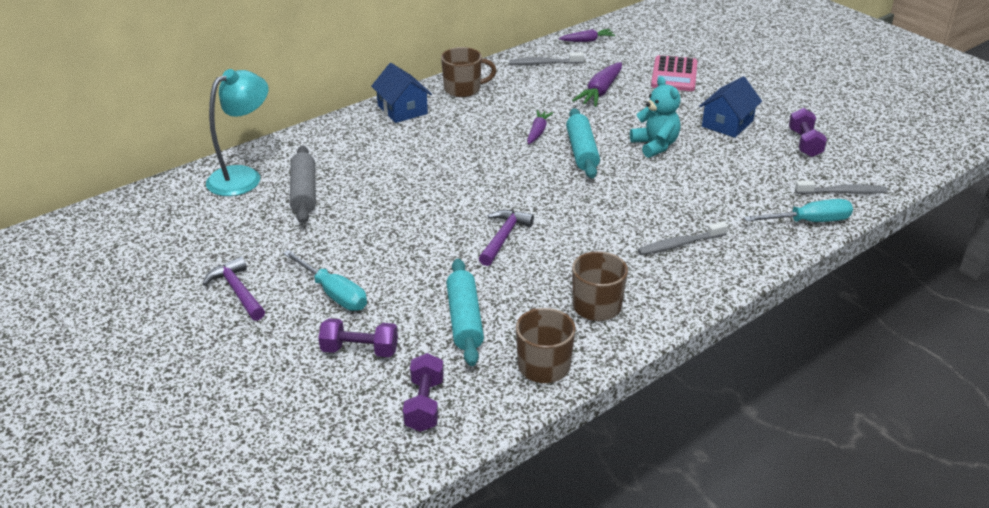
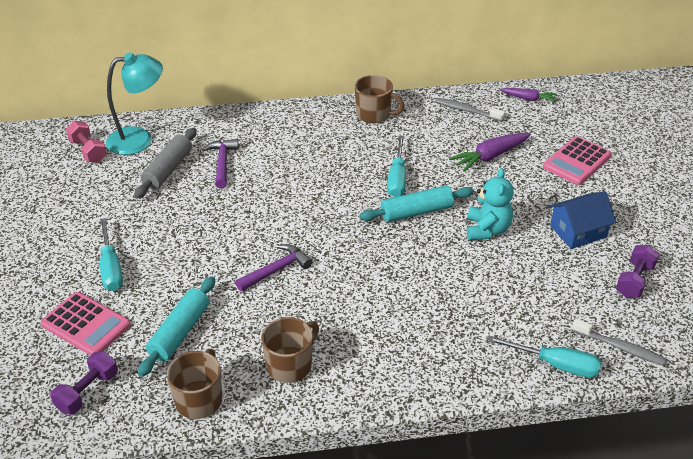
camera: 30 degrees right, 5 degrees up
purple hammer [202,257,265,321] -> purple hammer moved to [202,139,239,188]
purple dumbbell [318,318,398,357] -> pink calculator [41,292,131,356]
blue house [371,63,432,123] -> none
purple carrot [527,110,553,144] -> turquoise screwdriver [387,136,406,197]
turquoise rolling pin [566,108,600,178] -> turquoise rolling pin turned 45 degrees clockwise [359,185,474,222]
grey toothbrush [638,222,728,255] -> none
none -> pink dumbbell [66,121,107,163]

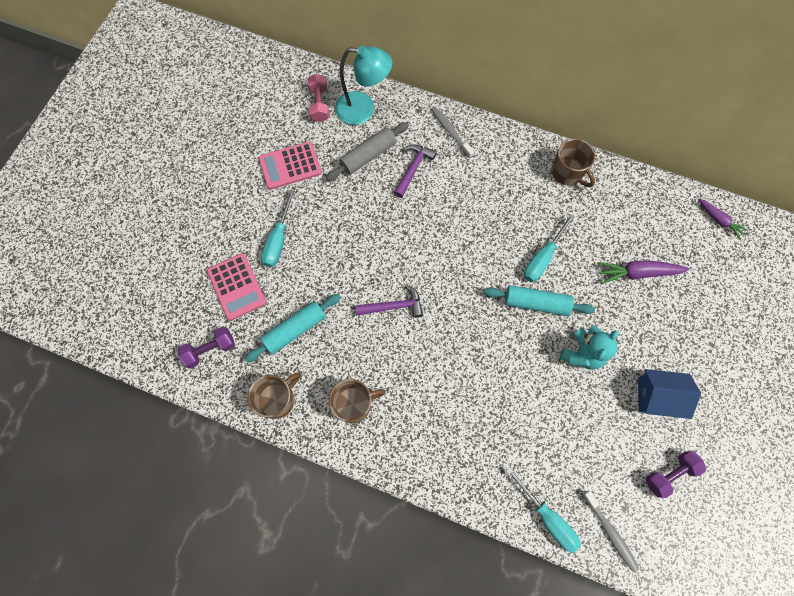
camera: 30 degrees right, 30 degrees up
grey toothbrush [435,98,505,121] -> grey toothbrush moved to [431,106,474,158]
pink calculator [543,136,612,185] -> pink calculator moved to [258,141,322,190]

